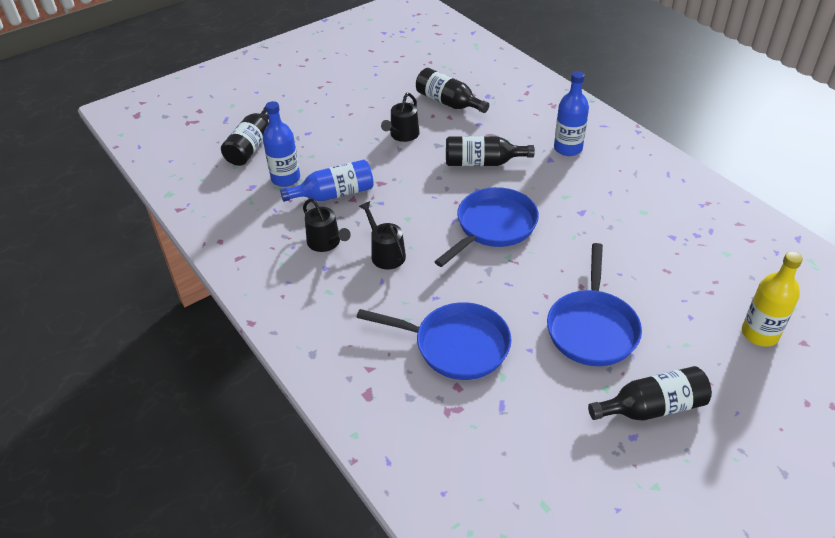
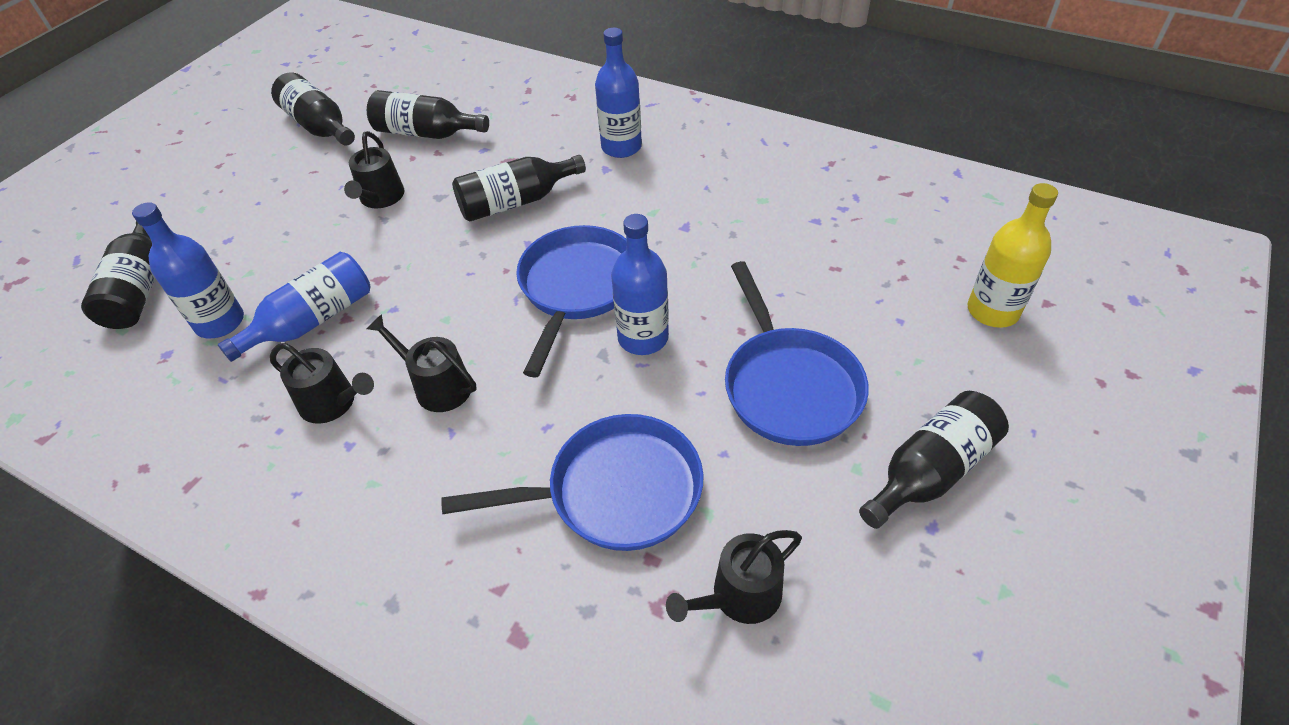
camera: 25 degrees left, 5 degrees up
none -> black bottle [271,72,355,146]
none -> blue bottle [611,214,669,355]
none -> black watering can [666,530,802,624]

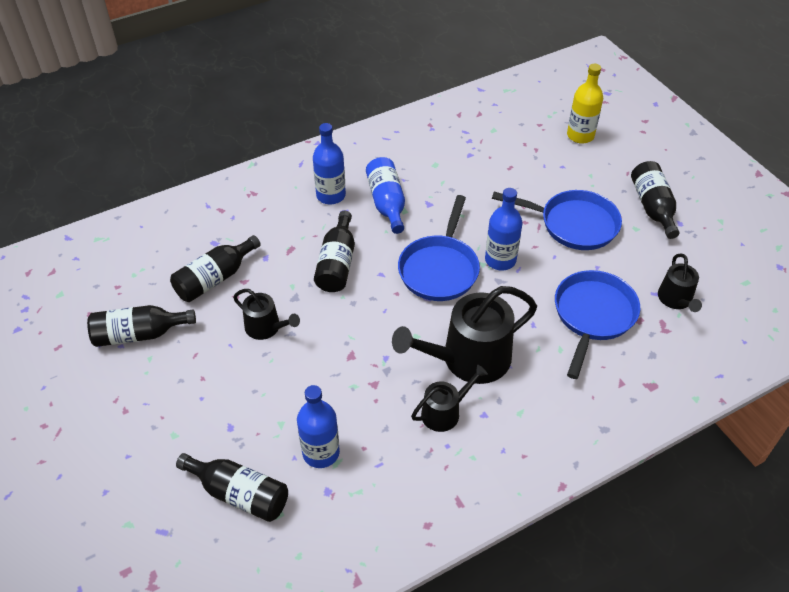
camera: 60 degrees left, 0 degrees up
blue bottle [218,252,370,362] -> blue bottle moved to [366,157,405,234]
black watering can [366,314,476,412] -> black watering can [392,286,537,384], size x1.87
blue pan [516,225,627,378] -> blue pan turned 120 degrees counterclockwise [398,195,480,301]

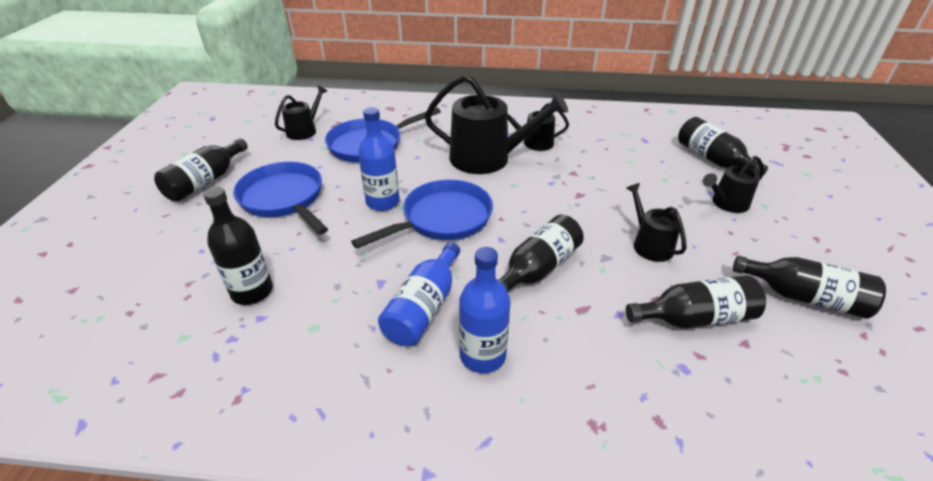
camera: 145 degrees left, 10 degrees down
blue bottle [297,385,340,468] -> none
yellow bottle [567,64,603,144] -> none
none -> black bottle [203,187,273,305]
none -> black watering can [703,156,764,213]

